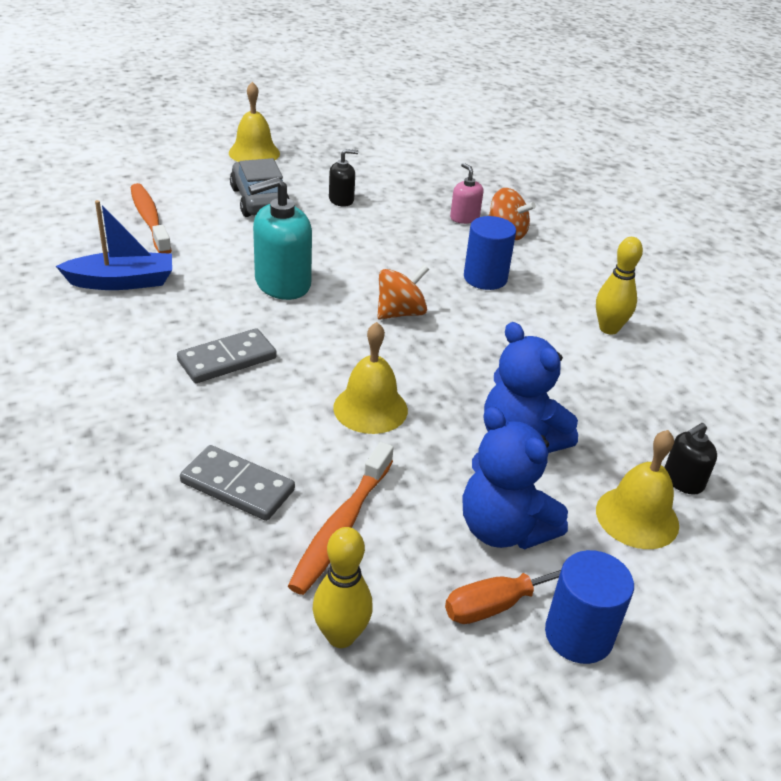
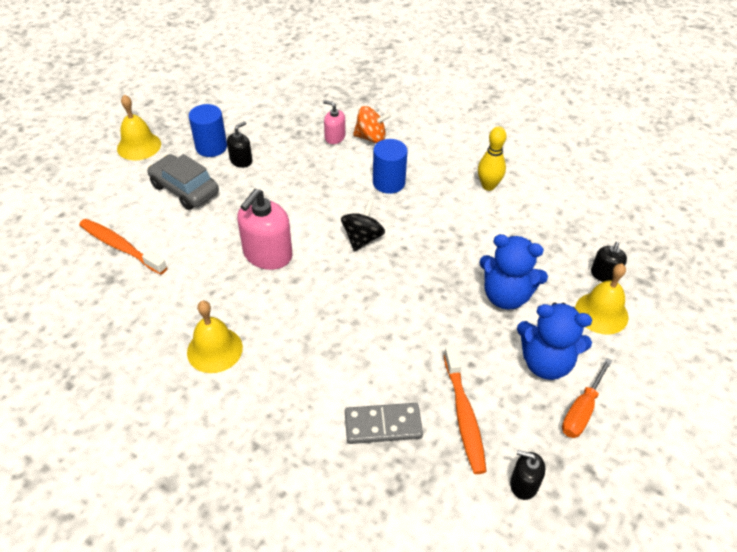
camera: 30 degrees left, 10 degrees up
blue boat [56,200,172,290] -> none
grey domino [177,328,277,383] -> none
turquoise soap dispenser [248,177,312,300] -> pink soap dispenser [237,189,293,270]
yellow bowling pin [313,527,373,648] -> black soap dispenser [510,450,545,500]
yellow bell [333,322,408,434] -> yellow bell moved to [187,301,243,373]
orange spinning top [377,265,429,320] -> black spinning top [341,200,385,252]
blue cylinder [545,550,634,664] -> blue cylinder moved to [189,104,227,157]

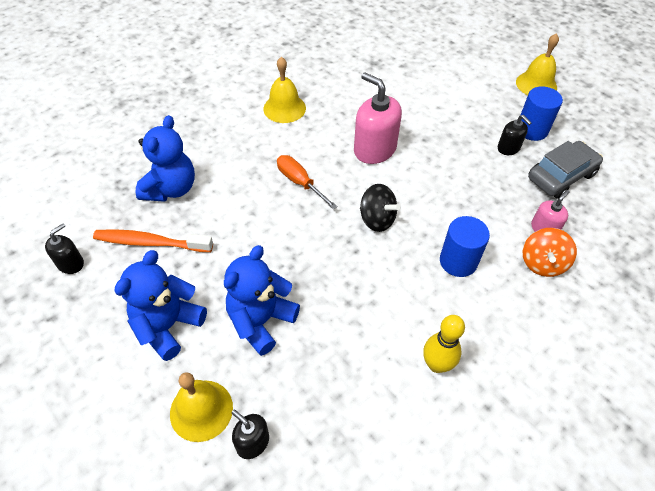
camera: 105 degrees right, 5 degrees up
orange toothbrush [79,219,167,275] -> none
grey car [147,154,219,210] -> grey car moved to [528,141,603,199]
grey domino [345,403,423,444] -> blue teddy bear [136,115,195,202]
orange screwdriver [562,358,612,438] -> orange screwdriver moved to [277,155,338,210]

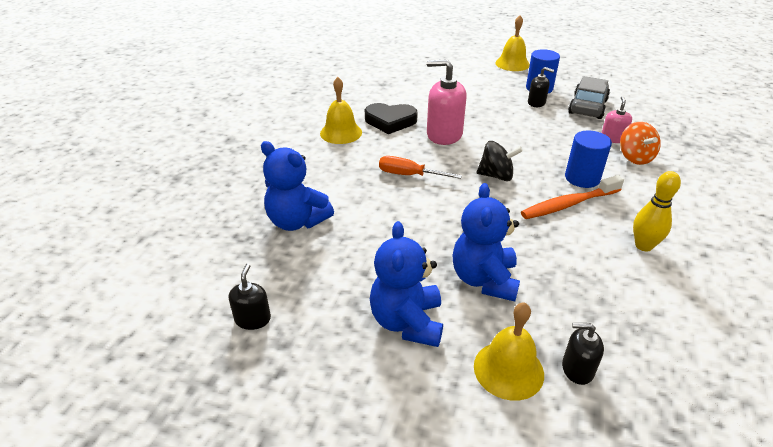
camera: 30 degrees left, 15 degrees down
orange toothbrush [93,229,213,252] -> orange toothbrush moved to [521,175,624,219]
blue teddy bear [136,115,195,202] -> blue teddy bear turned 135 degrees clockwise [261,141,334,231]
none -> black heart [365,103,418,134]

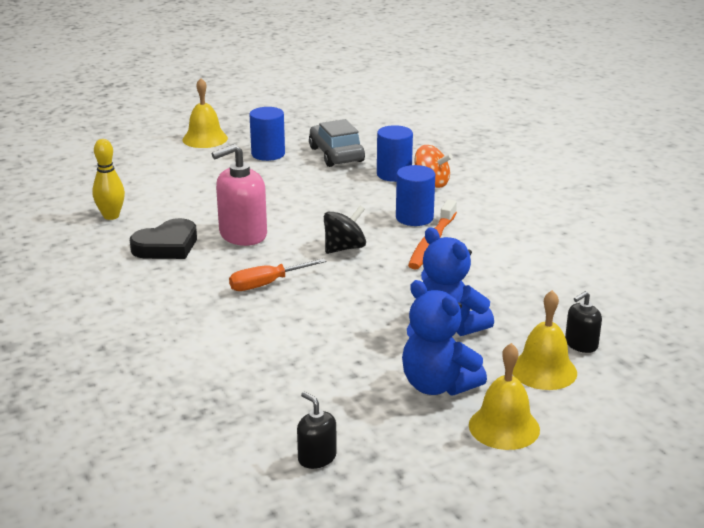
camera: 45 degrees left, 10 degrees down
blue teddy bear [261,141,334,231] -> none
yellow bell [320,77,362,144] -> yellow bell moved to [469,343,540,450]
black soap dispenser [528,67,554,107] -> none
pink soap dispenser [601,96,632,143] -> blue cylinder [377,125,413,182]
yellow bowling pin [633,171,681,251] -> yellow bowling pin moved to [92,139,125,220]

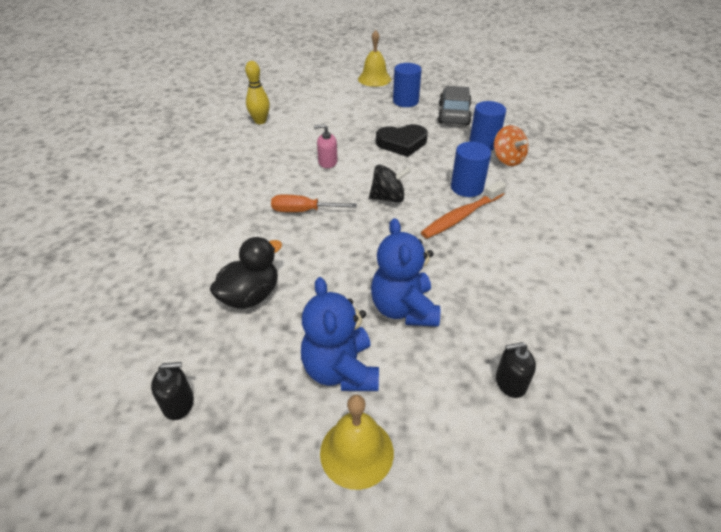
camera: 30 degrees right, 15 degrees up
black heart [130,218,197,259] -> black heart moved to [376,124,428,157]
pink soap dispenser [212,144,267,246] -> pink soap dispenser [314,124,338,168], size x0.54
black soap dispenser [297,392,337,469] -> black soap dispenser turned 90 degrees clockwise [151,362,194,420]
yellow bell [513,290,577,390] -> none
none -> black duck [210,237,282,309]

